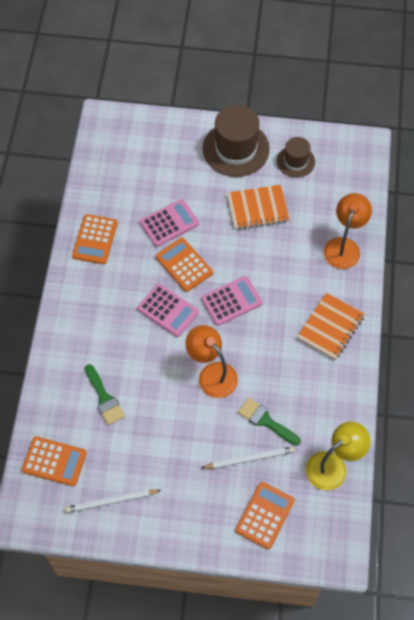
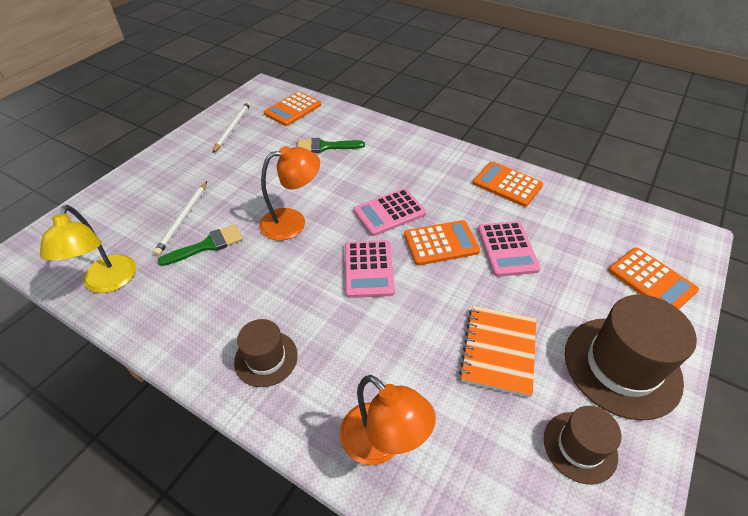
camera: 115 degrees right, 15 degrees down
orange calculator [235,482,295,549] -> orange calculator moved to [608,247,699,309]
orange notebook [297,293,364,360] -> brown hat [234,319,298,387]

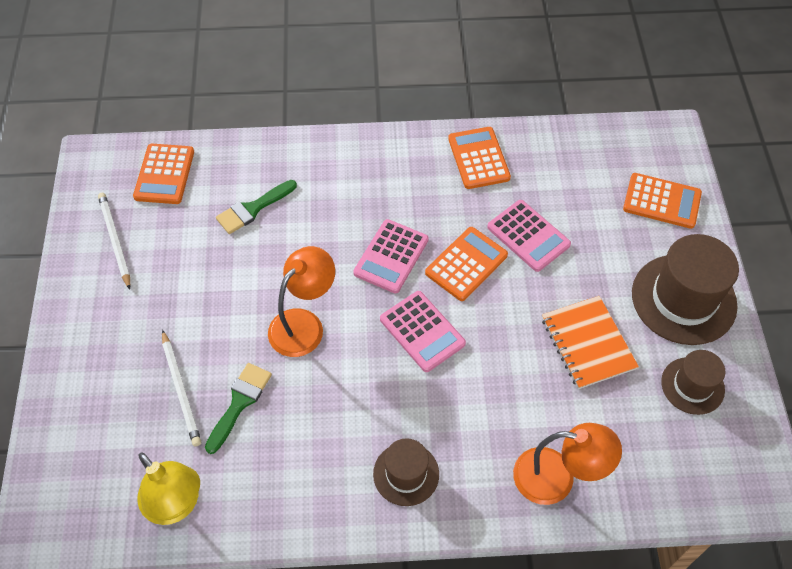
camera: 35 degrees left, 10 degrees up
orange calculator [473,162,543,207] -> orange calculator turned 75 degrees clockwise [448,127,511,189]

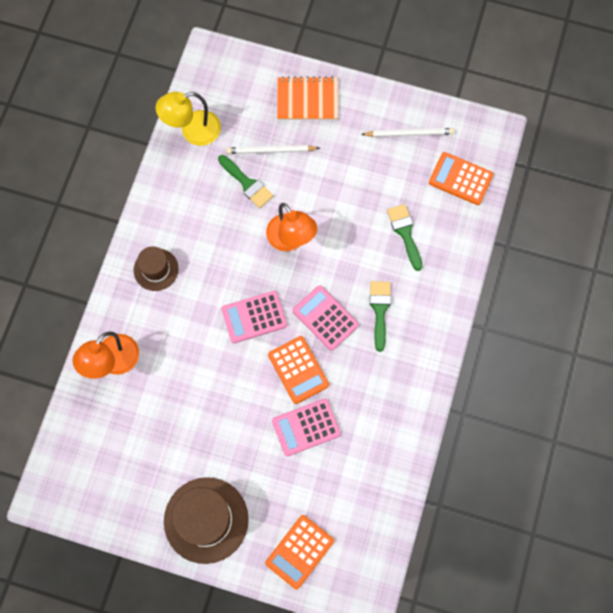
camera: 110 degrees right, 15 degrees up
orange calculator [448,127,511,189] -> none
orange notebook [542,296,639,389] -> orange notebook moved to [277,76,338,120]
brown hat [661,350,726,415] -> none
none -> green brush [370,281,391,352]

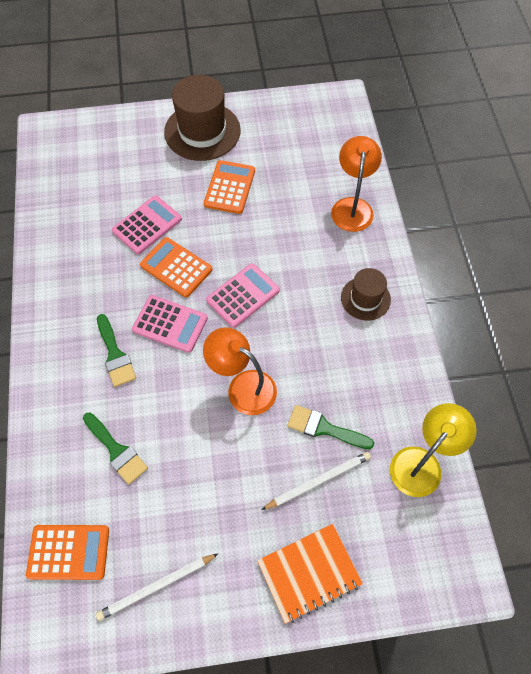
camera: 155 degrees right, 10 degrees down
orange calculator [265,515,334,589] -> orange calculator moved to [204,160,255,214]

